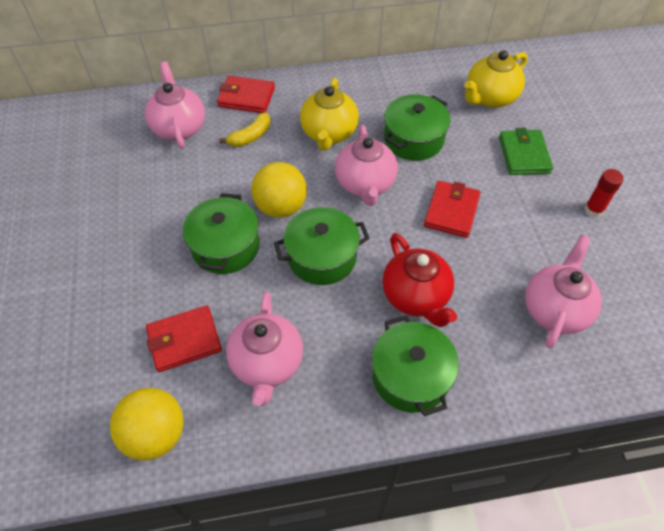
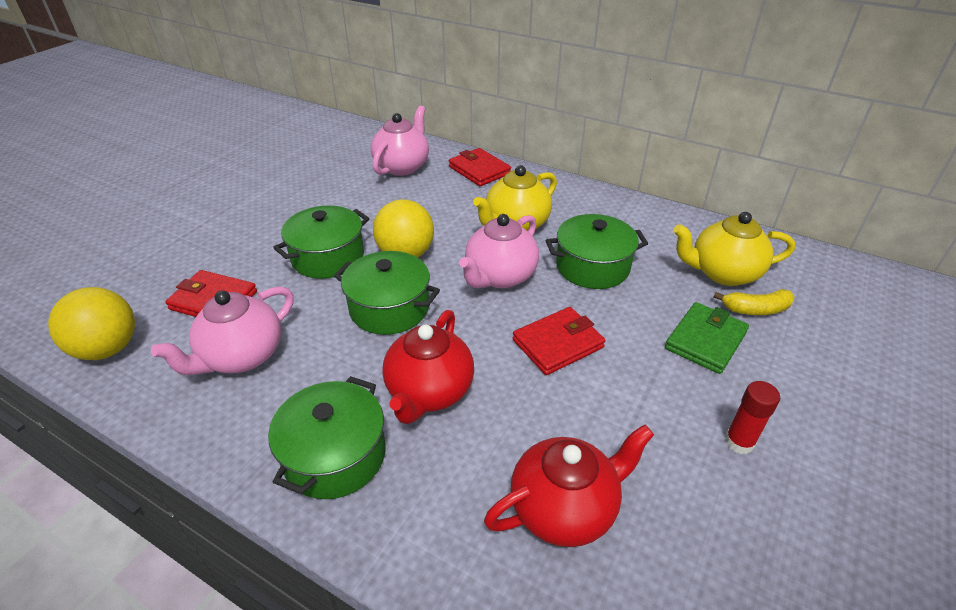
camera: 40 degrees right, 15 degrees down
yellow banana [219,112,271,147] -> yellow banana moved to [713,289,795,315]
pink teapot [525,235,602,348] -> red teapot [484,424,654,547]

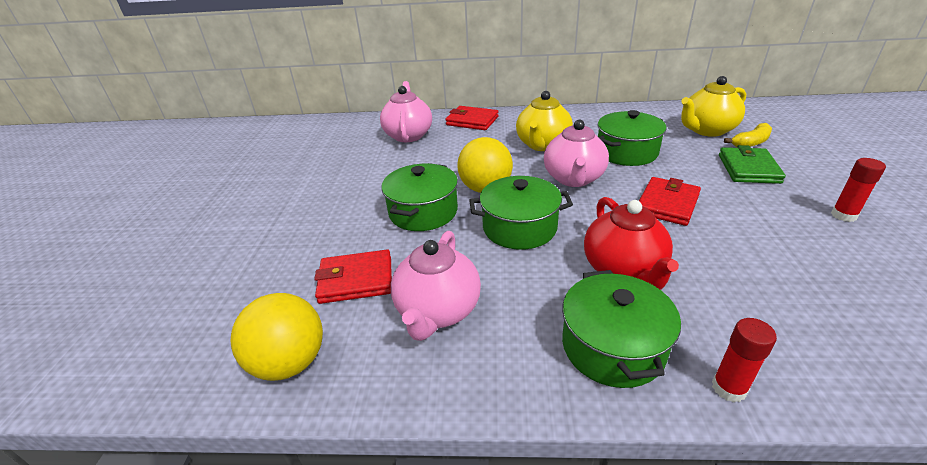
camera: 25 degrees left, 5 degrees down
red teapot [484,424,654,547] -> none
none -> red glue stick [712,318,777,403]

